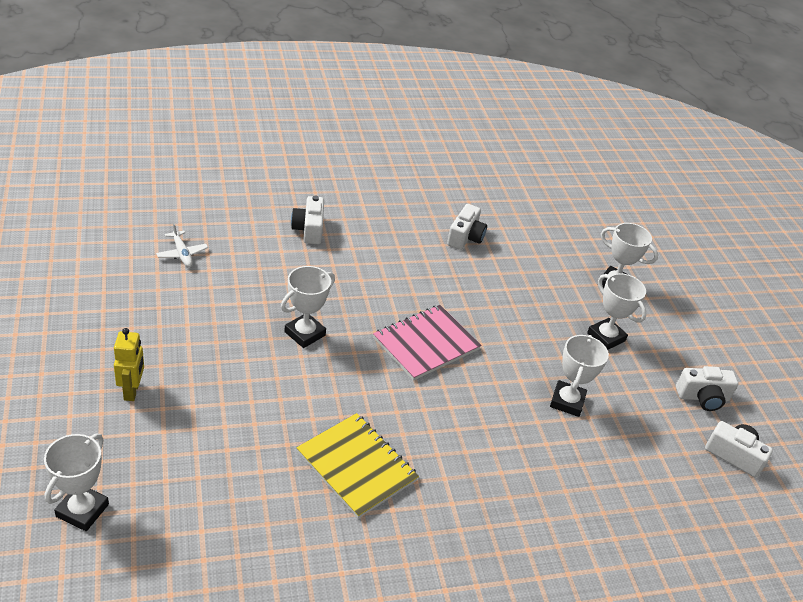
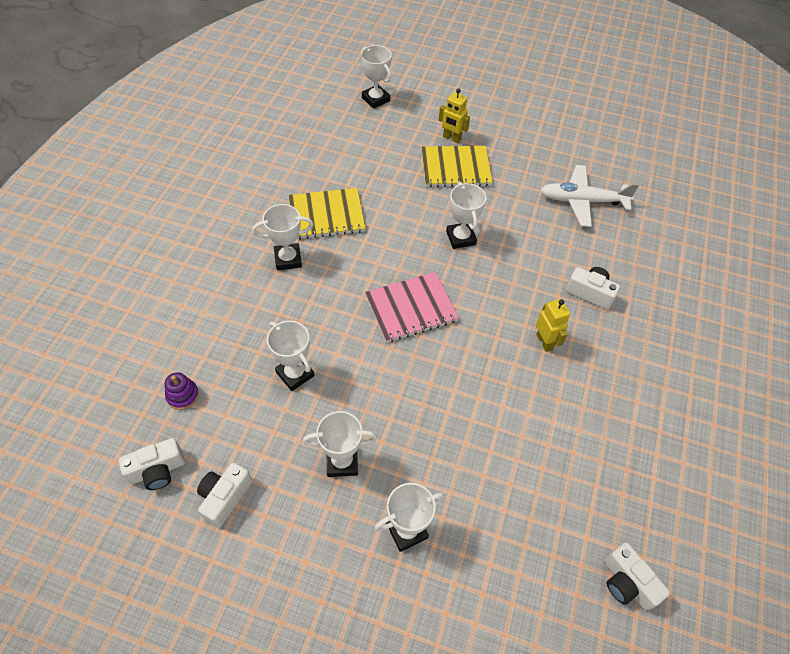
camera: 125 degrees right, 15 degrees up
white plane [156,223,208,267] -> white plane [540,165,639,227], size x1.94
pink notebook [373,305,481,381] -> pink notebook turned 75 degrees clockwise [365,272,459,343]
white camera [447,204,487,250] -> white camera moved to [604,543,670,611]
none -> purple stacking toy [165,372,199,410]
none -> white trophy [252,204,313,271]
none -> yellow notebook [421,146,493,187]
none -> yellow robot [536,299,571,352]

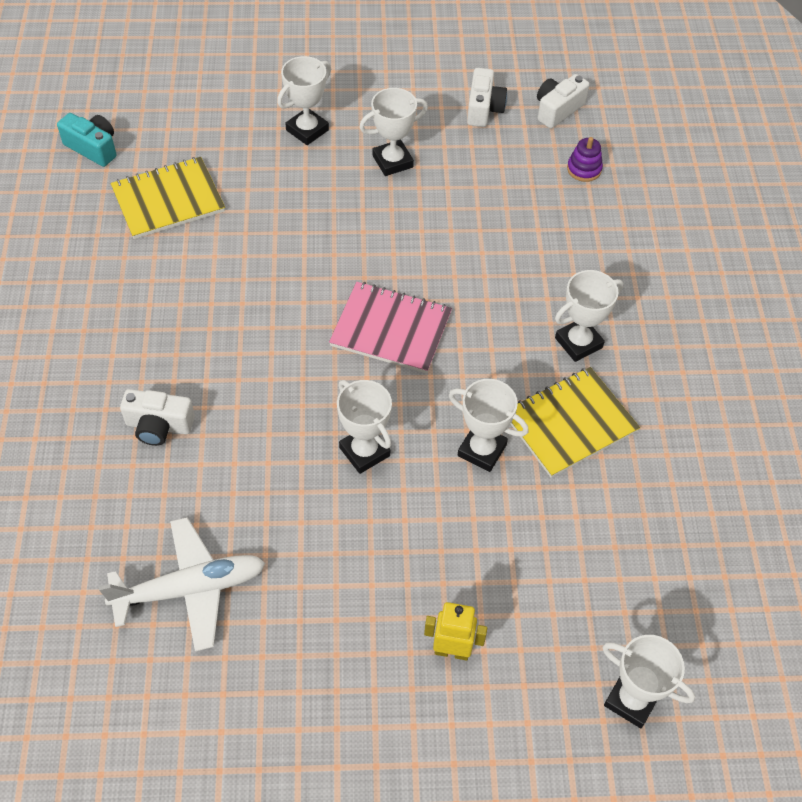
camera: 160 degrees right, 0 degrees up
white trophy [267,321,314,391] -> white trophy moved to [449,379,529,472]
pink notebook [365,272,459,343] -> pink notebook turned 60 degrees clockwise [329,282,452,373]
yellow notebook [421,146,493,187] -> yellow notebook moved to [111,157,225,239]
yellow robot [536,299,571,352] -> none
white camera [604,543,670,611] -> turquoise camera [57,113,117,167]

